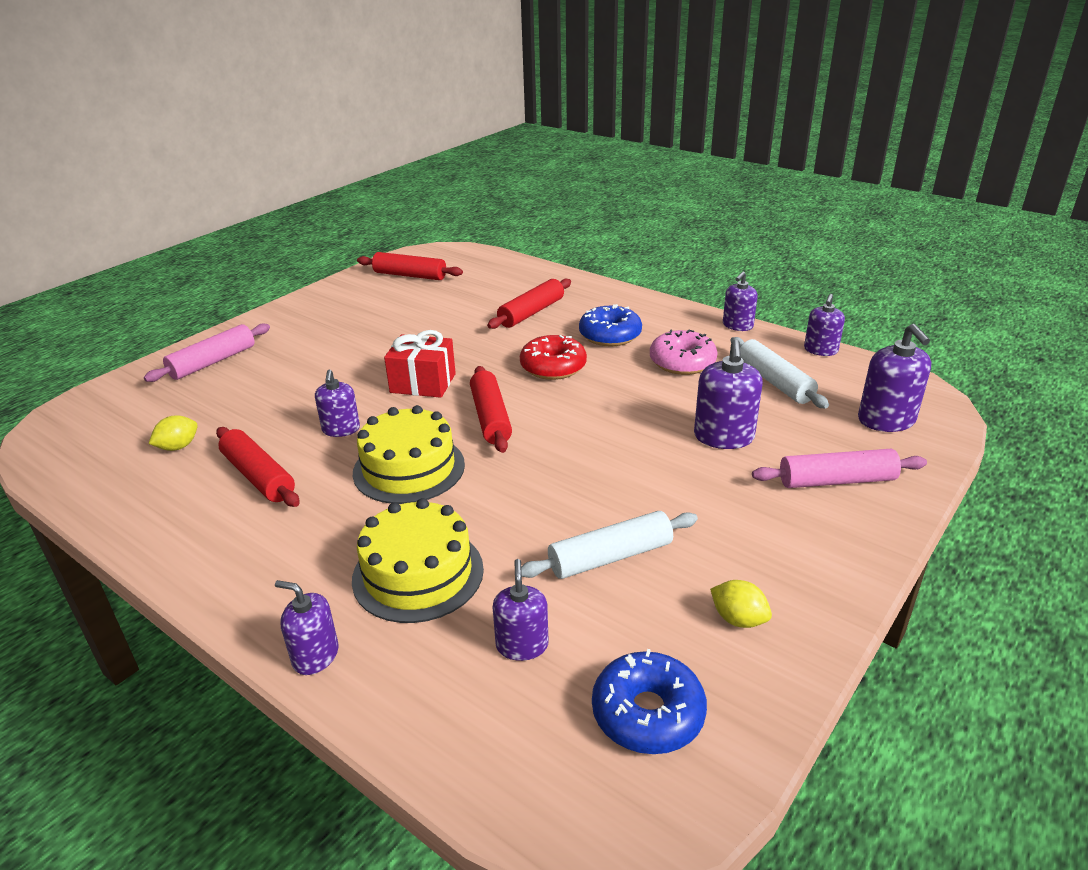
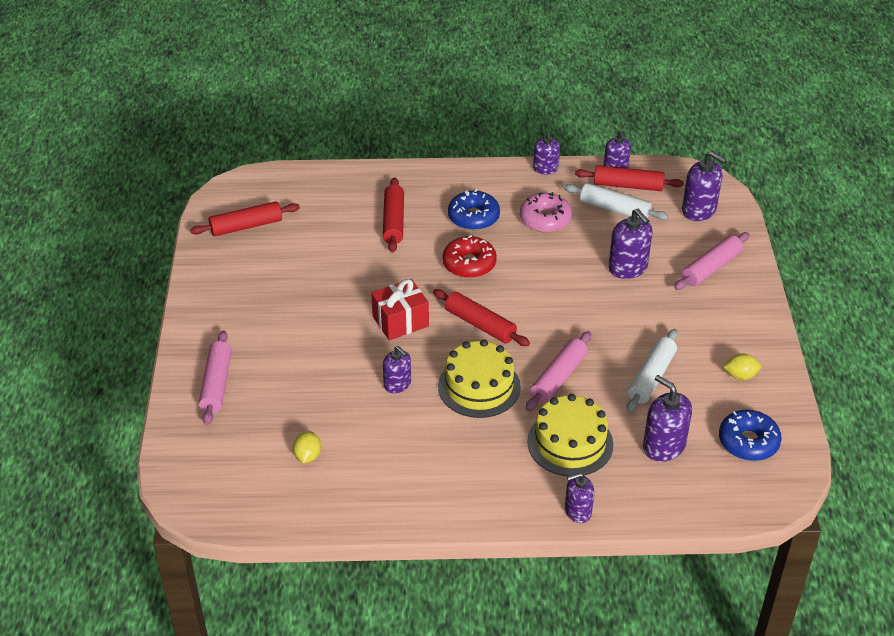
camera: 40 degrees left, 10 degrees up
red rolling pin [216,427,299,507] -> red rolling pin moved to [575,165,684,191]
purple soap dispenser [492,559,549,661] -> purple soap dispenser [643,375,692,462], size x1.53
none -> pink rolling pin [526,331,591,411]

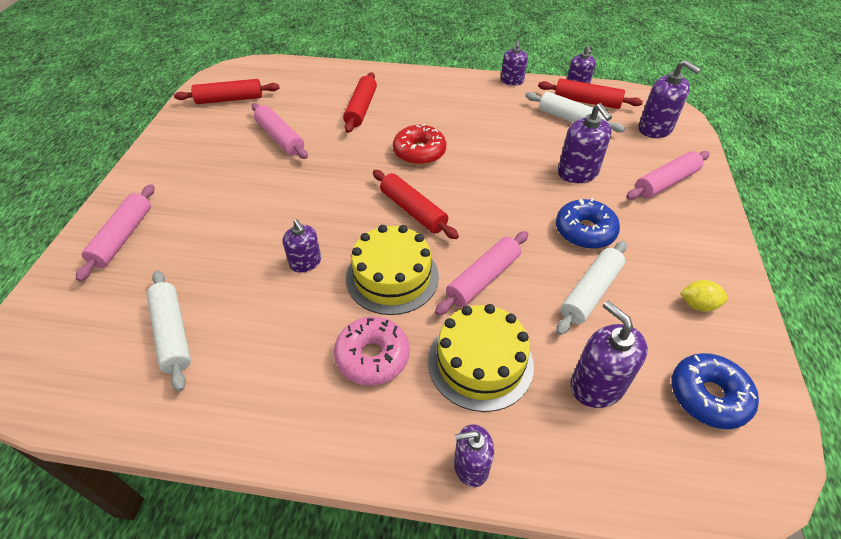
camera: 10 degrees right, 5 degrees up
yellow lemon [293,431,321,463] -> white rolling pin [147,270,191,392]
red gift [371,279,429,340] -> none
blue donut [448,189,500,230] -> blue donut moved to [556,198,620,249]
pink donut [520,192,572,233] -> pink donut moved to [334,317,410,386]
none -> pink rolling pin [252,103,308,159]

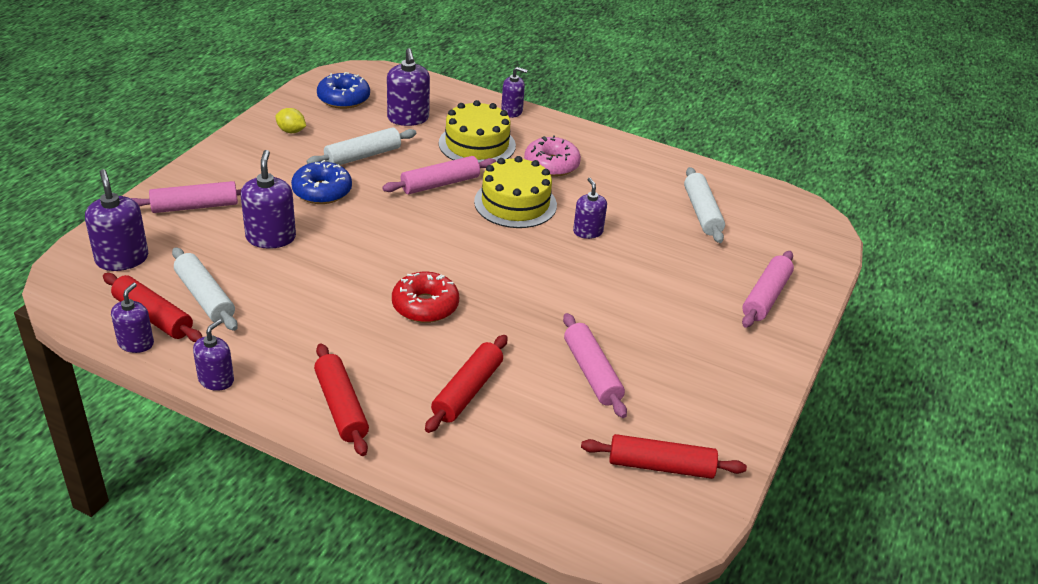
camera: 165 degrees left, 10 degrees down
red rolling pin [373,170,459,239] -> red rolling pin moved to [314,343,369,456]

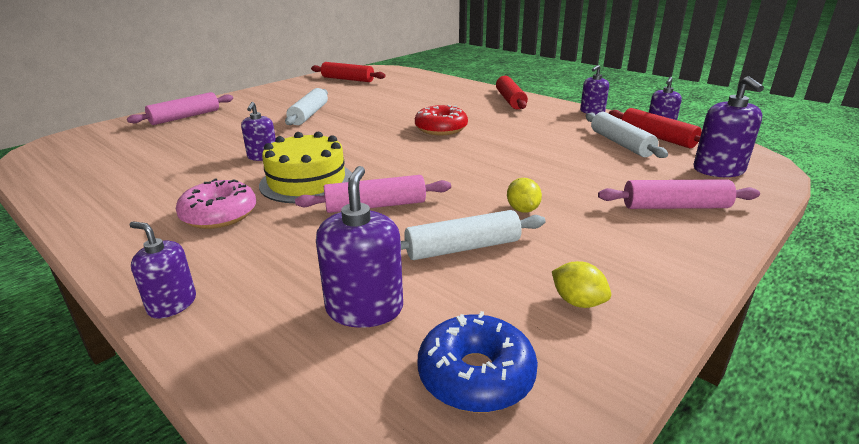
camera: 160 degrees left, 10 degrees down
purple soap dispenser [241,150,296,249] -> none
blue donut [291,160,352,204] -> yellow lemon [507,178,542,213]
red rolling pin [425,335,508,433] -> none
yellow cake [439,100,516,163] -> none
pink rolling pin [563,313,627,418] -> none
white rolling pin [684,167,725,243] -> white rolling pin moved to [285,88,328,125]

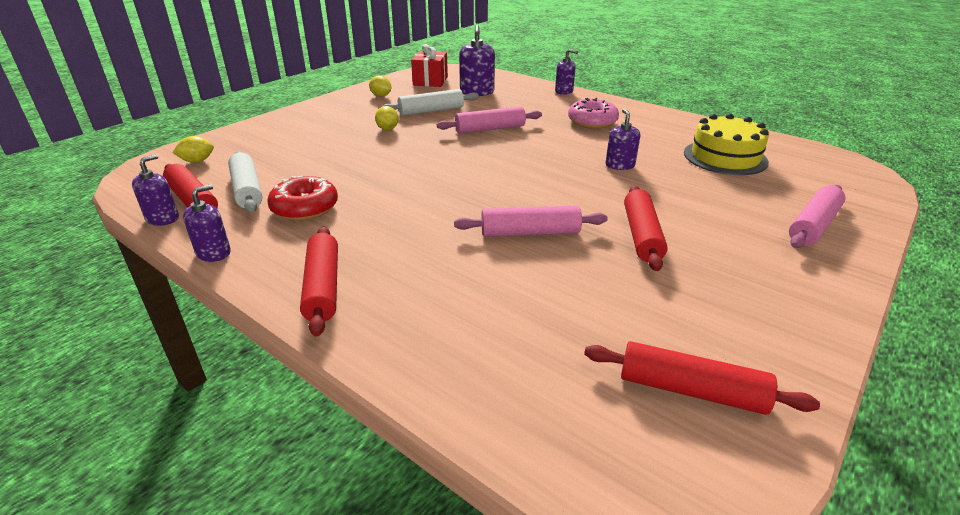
camera: 175 degrees right, 5 degrees up
yellow cake [259,132,352,203] -> yellow cake moved to [684,113,769,175]
white rolling pin [285,88,328,125] -> red rolling pin [624,186,668,271]
red donut [415,105,468,135] -> red donut moved to [267,176,338,221]
blue donut [417,311,538,413] -> red gift [411,44,448,87]
pink rolling pin [598,179,760,209] -> pink rolling pin moved to [454,206,608,237]
purple soap dispenser [693,76,764,177] -> yellow lemon [173,136,214,163]

